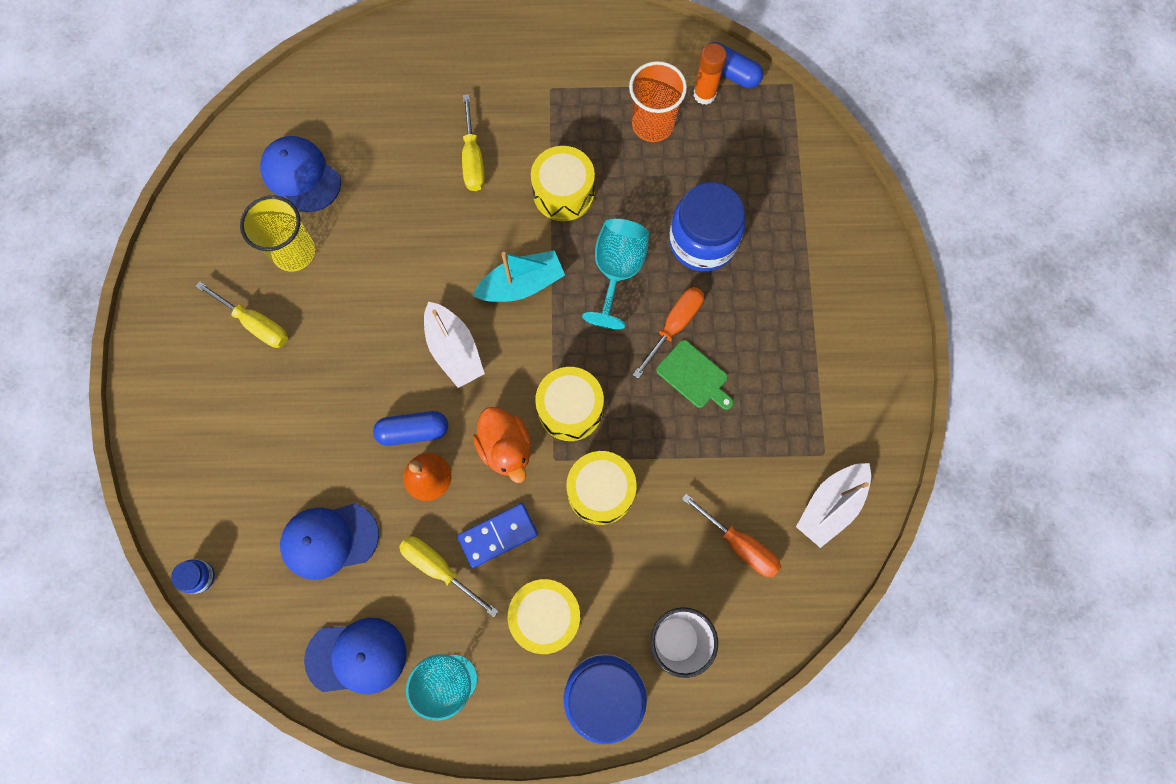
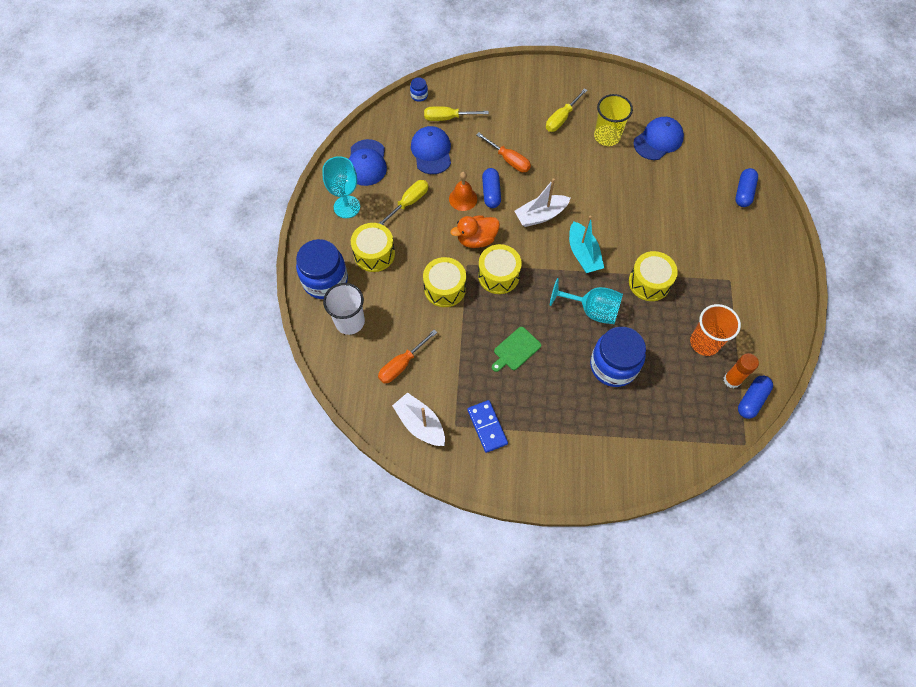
camera: 95 degrees right, 10 degrees down
blue domino [457,503,538,568] -> blue domino moved to [467,400,508,453]
yellow screwdriver [462,94,485,191] -> yellow screwdriver moved to [424,106,489,121]
orange screwdriver [633,287,704,379] -> orange screwdriver moved to [476,133,531,172]
none -> blue capsule [735,168,758,207]

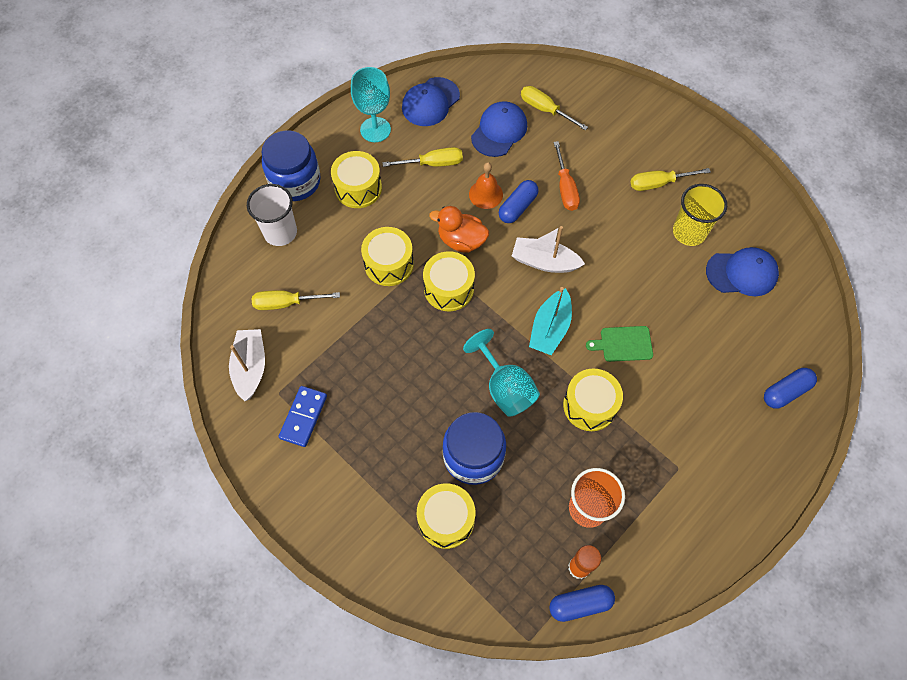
camera: 40 degrees right, 0 degrees up
orange screwdriver [378,330,437,384] -> yellow screwdriver [252,290,340,310]
blue jar [410,77,428,102] -> none
green cutting board [492,327,541,372] -> green cutting board moved to [586,326,653,362]
none -> yellow drum [417,483,475,549]

